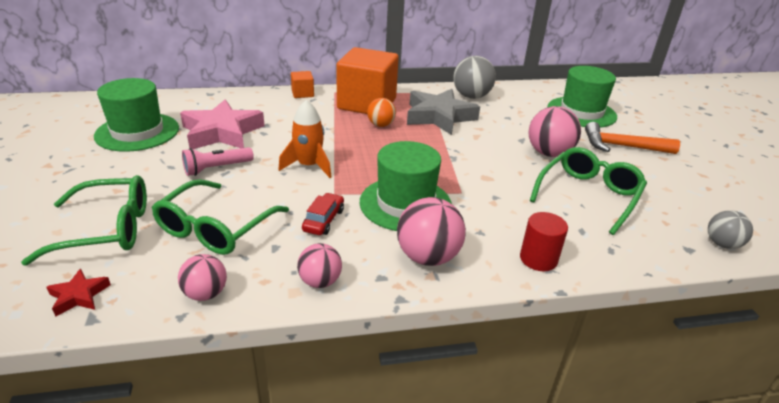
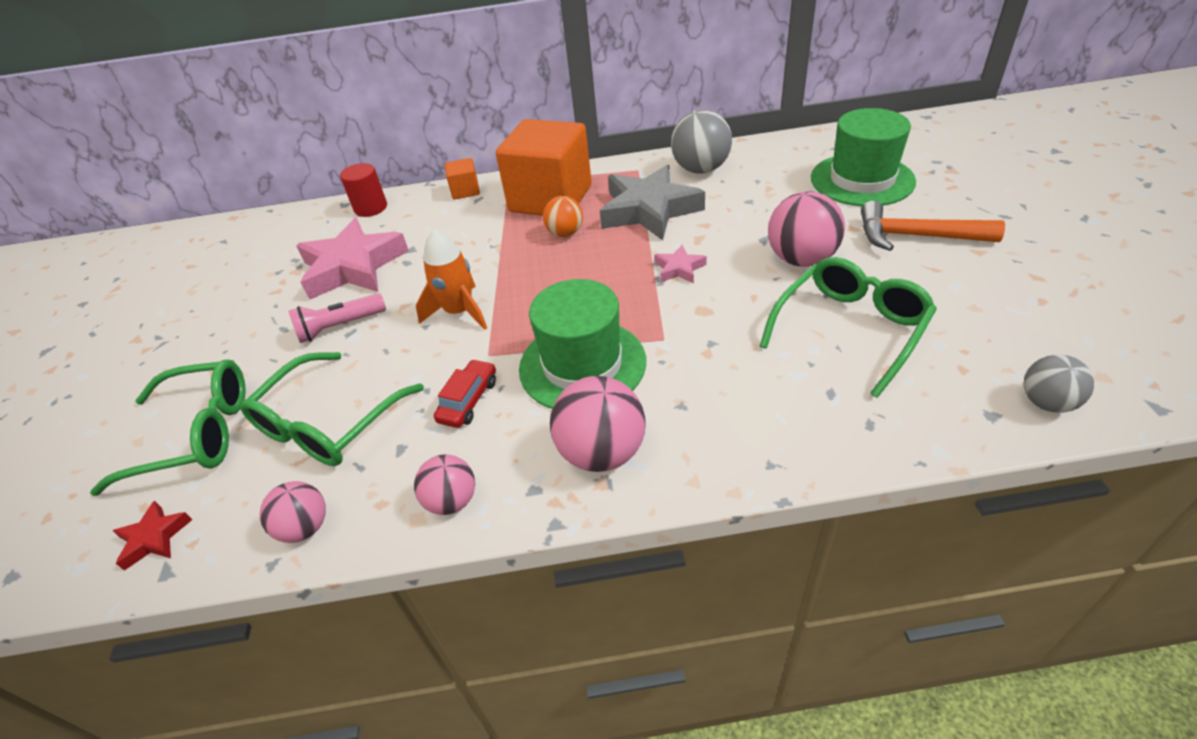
camera: 10 degrees right, 10 degrees up
green hat [94,78,179,152] -> none
red cylinder [520,212,568,271] -> red cylinder moved to [340,163,387,217]
none -> pink star [654,245,707,283]

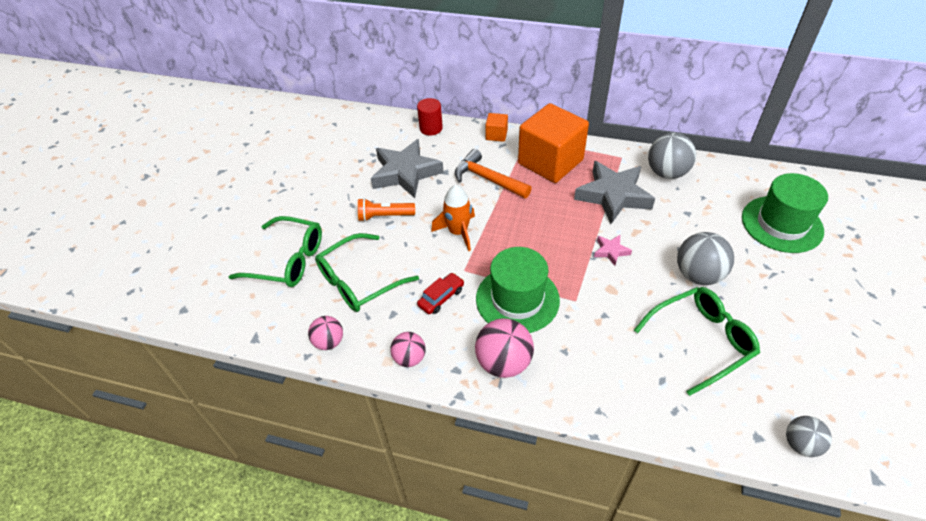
camera: 20 degrees right, 5 degrees up
red star [113,501,192,571] -> none
pink flashlight [289,293,386,343] -> orange flashlight [358,198,415,221]
pink star [296,218,409,300] -> grey star [371,139,444,198]
orange ball [543,196,583,237] -> none
pink ball [768,191,845,267] -> grey ball [677,232,734,285]
orange hammer [861,201,1005,251] -> orange hammer moved to [455,149,532,198]

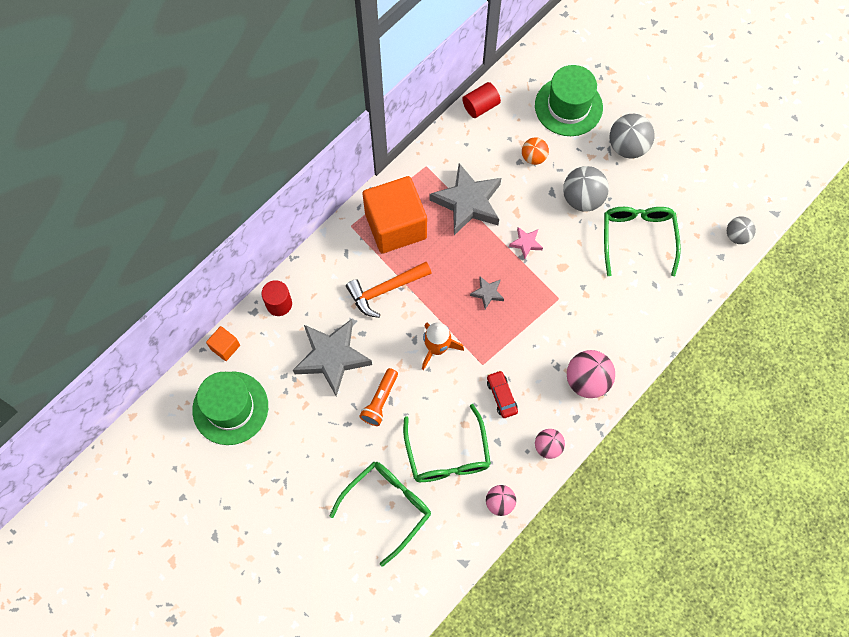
camera: 65 degrees left, 20 degrees up
green hat [476,247,560,333] -> green hat moved to [192,372,268,445]
orange cube [485,113,508,142] -> orange cube moved to [206,326,240,361]
grey ball [648,133,696,179] -> grey ball moved to [610,114,655,158]
none -> red cylinder [462,82,501,118]
none -> grey star [470,277,504,309]
none -> orange ball [522,137,549,165]

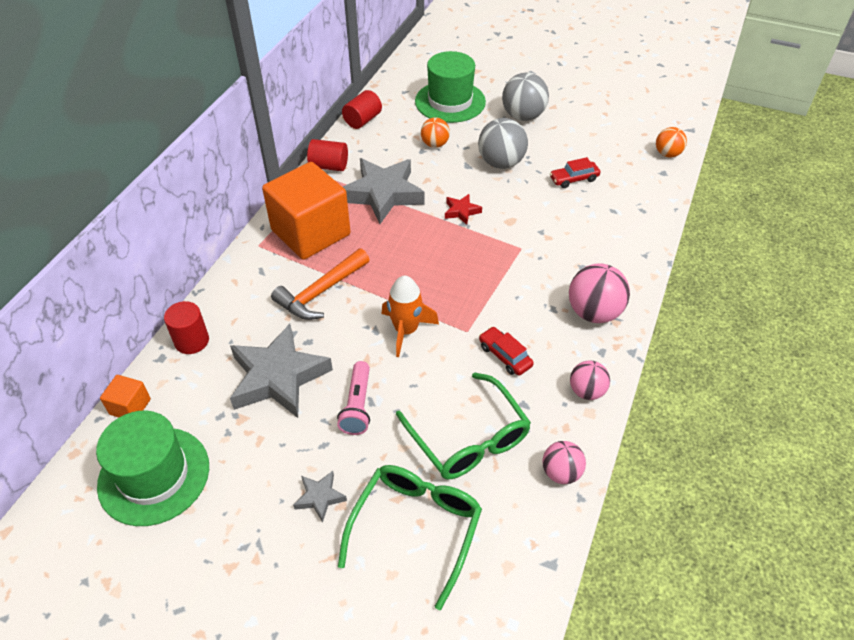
camera: 20 degrees left, 20 degrees down
orange flashlight [359,368,398,426] -> pink flashlight [337,361,370,435]
grey star [470,277,504,309] -> grey star moved to [293,471,347,523]
pink star [509,227,543,259] -> red star [445,194,482,225]
green glasses [604,207,681,276] -> red car [550,157,600,188]
grey ball [727,216,756,244] -> orange ball [656,127,687,158]
none -> red cylinder [307,139,348,171]

